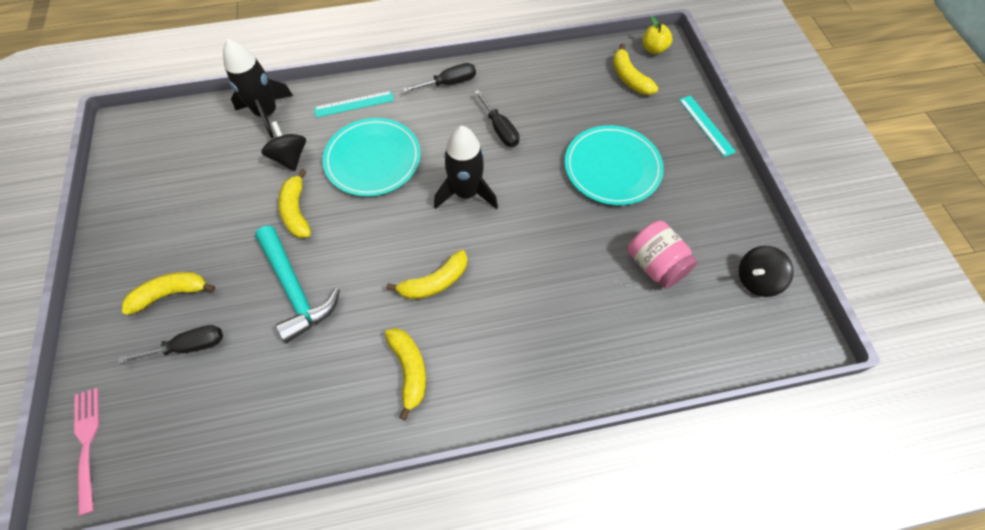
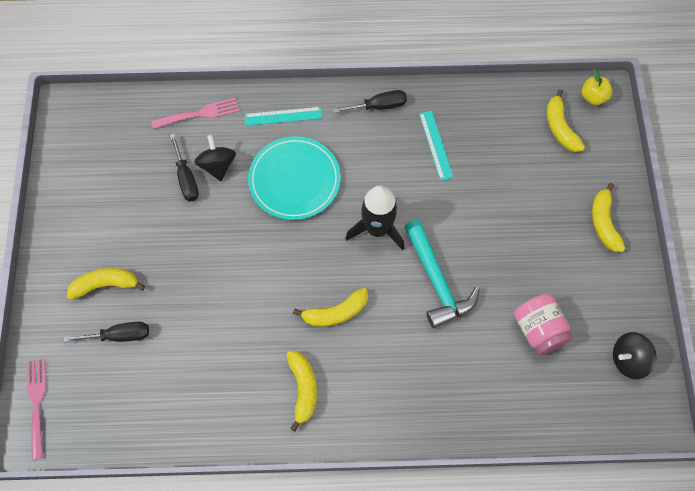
camera: 10 degrees right, 5 degrees up
black rocket [223,39,293,138] -> pink fork [151,98,239,129]
turquoise hammer [255,226,340,343] -> turquoise hammer moved to [404,219,480,329]
yellow banana [278,169,311,238] -> yellow banana moved to [592,183,625,252]
black screwdriver [474,90,519,147] -> black screwdriver moved to [170,133,199,201]
turquoise plate [565,125,664,205] -> none
turquoise ruler [679,95,736,157] -> turquoise ruler moved to [419,110,453,180]

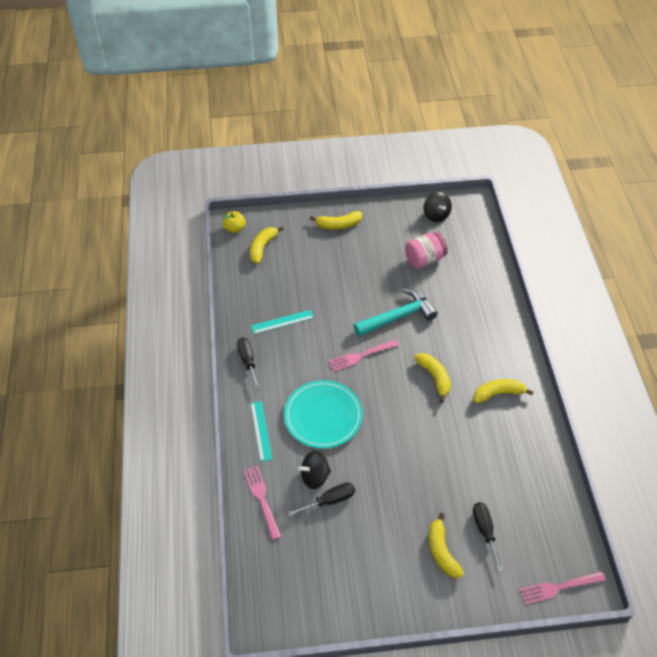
camera: 95 degrees left, 15 degrees down
black rocket [345,185,405,250] -> pink fork [328,339,399,372]
yellow banana [547,90,585,152] -> yellow banana turned 135 degrees clockwise [250,226,284,264]

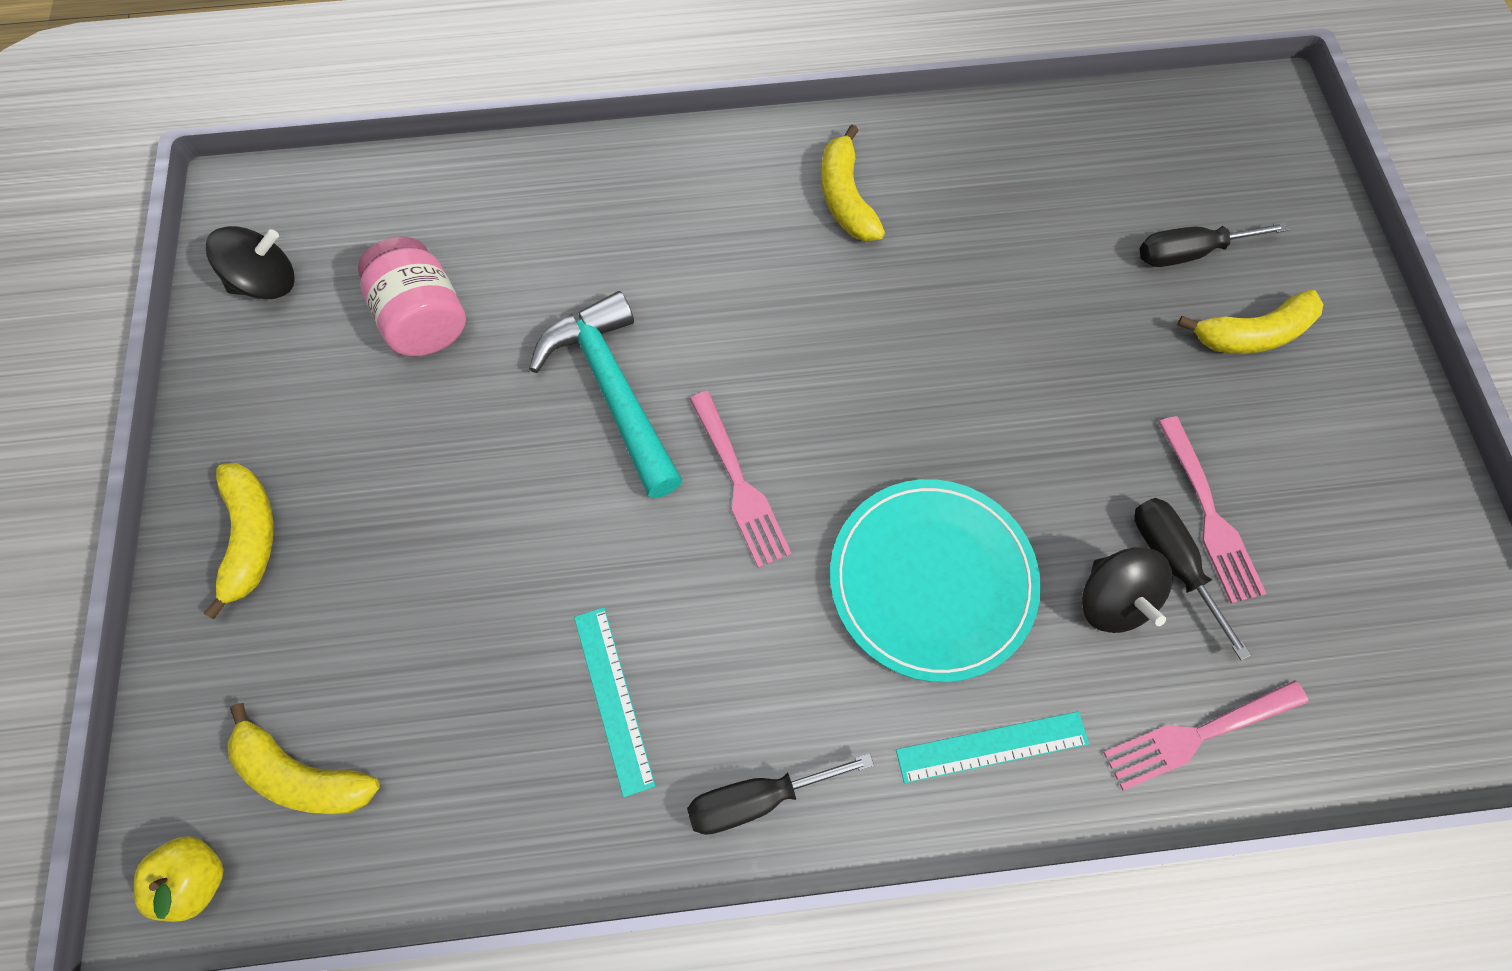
camera: 90 degrees left, 15 degrees up
yellow banana [415,353,451,403] -> none
pink fork [519,572,605,605] -> pink fork moved to [1158,416,1266,603]

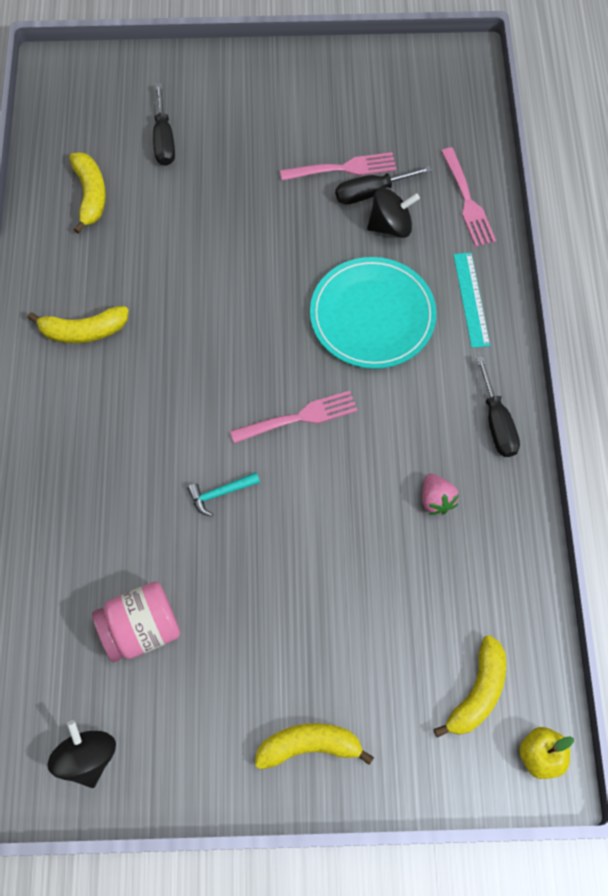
camera: 85 degrees left, 0 degrees up
turquoise hammer [529,291,682,498] -> turquoise hammer [187,472,260,517], size x0.46
turquoise ruler [574,607,656,797] -> pink strawberry [422,474,459,515]
yellow banana [1177,289,1323,354] -> yellow banana moved to [69,152,106,234]

